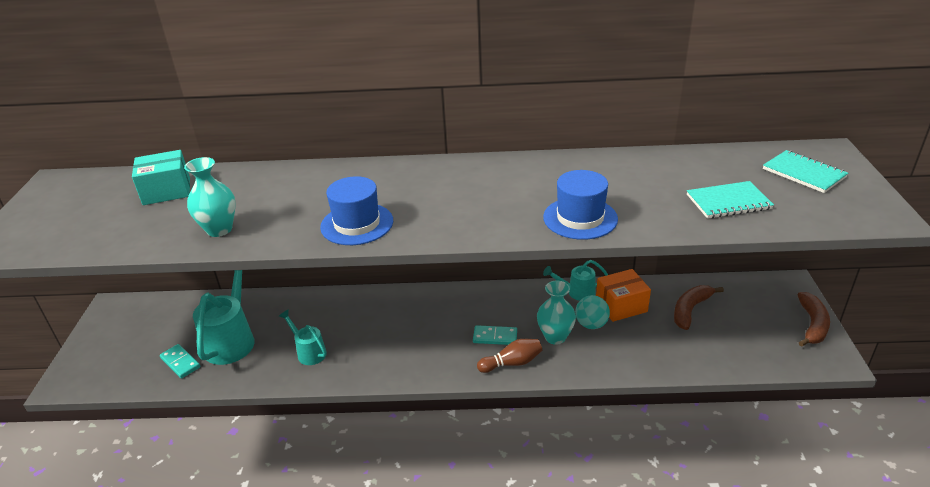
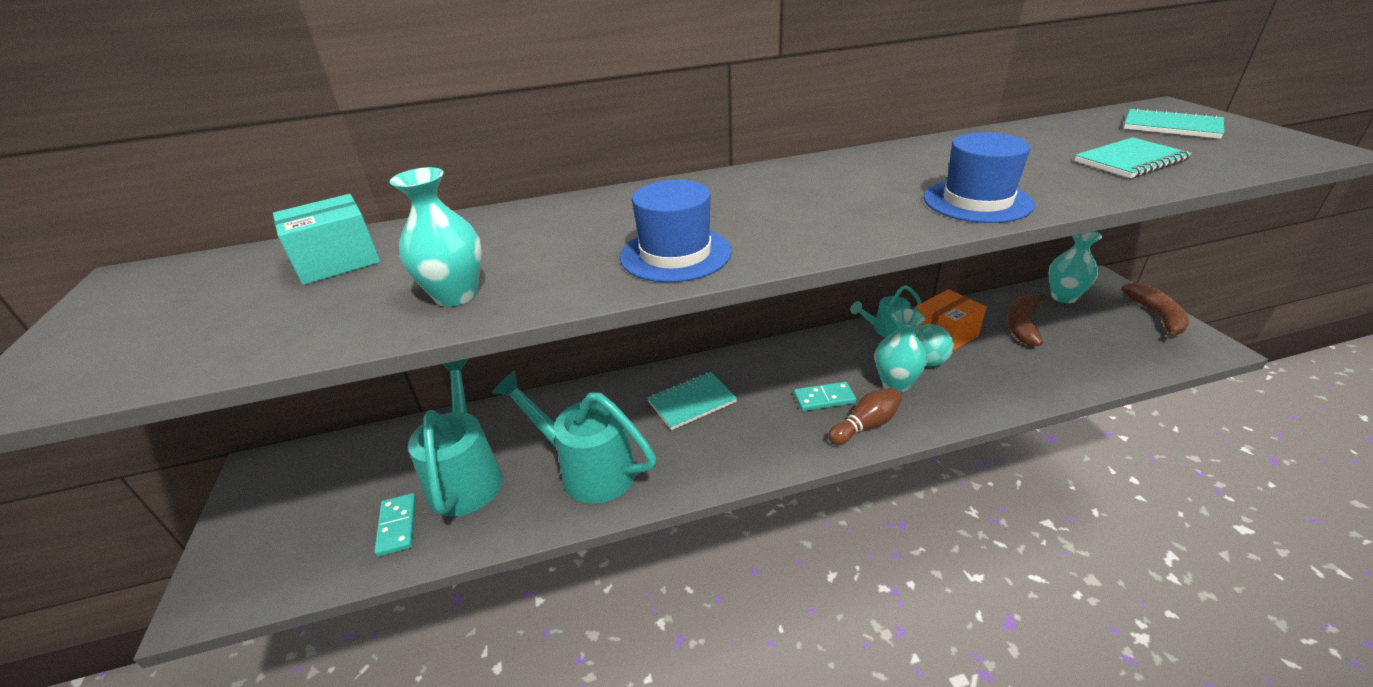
camera: 15 degrees left, 0 degrees up
turquoise domino [160,344,200,379] -> turquoise domino turned 45 degrees clockwise [374,493,416,557]
turquoise watering can [279,310,327,365] -> turquoise watering can [492,371,656,504], size x1.81
none -> turquoise notebook [647,372,737,430]
none -> turquoise vase [1049,231,1102,303]

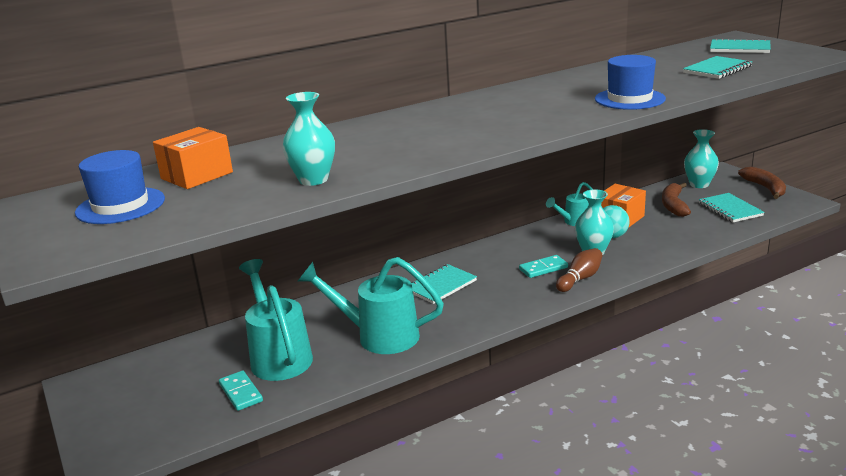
camera: 15 degrees left, 10 degrees down
turquoise box [273,194,381,285] -> orange box [153,127,233,189]
blue hat [620,180,732,282] -> blue hat moved to [75,150,165,224]
none -> turquoise notebook [699,193,764,222]

